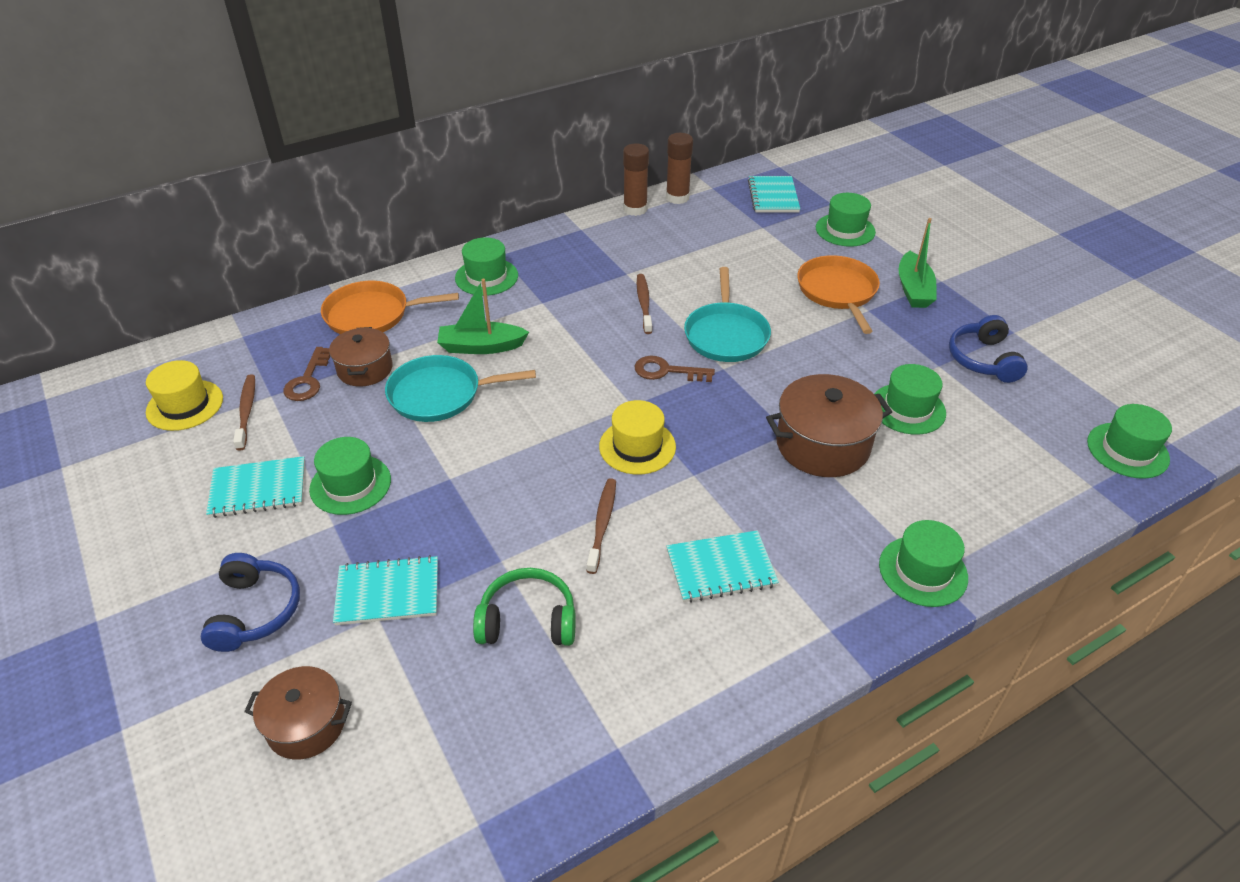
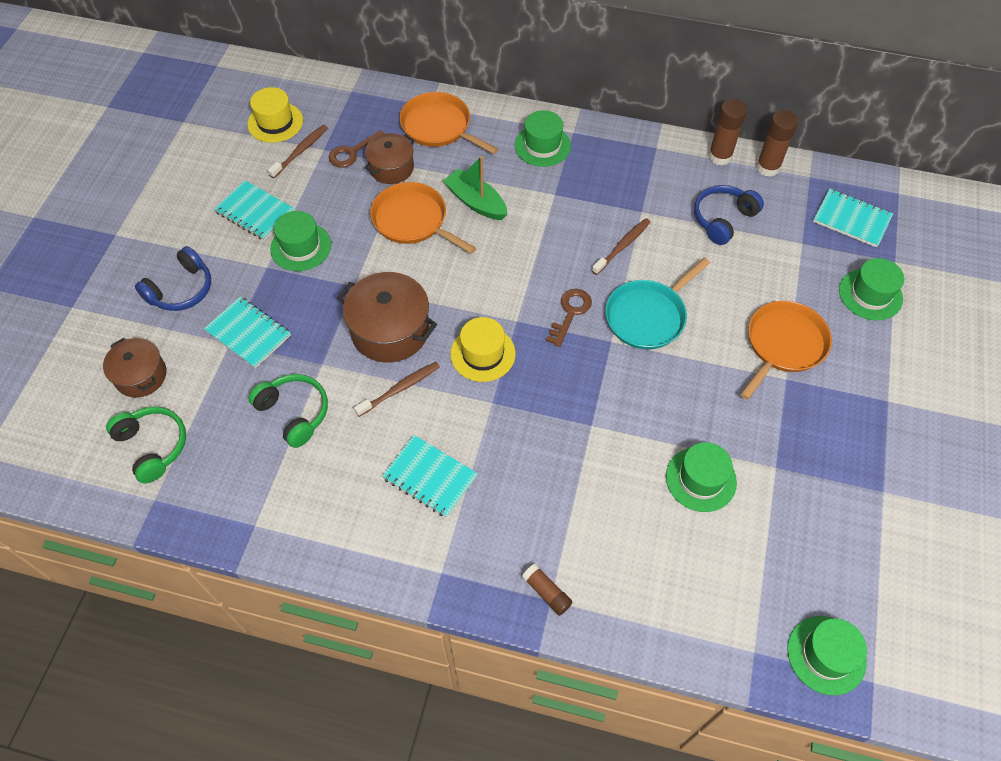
camera: 45 degrees right, 15 degrees up
turquoise pan [385,355,536,422] -> orange pan [370,182,476,254]
brown key [634,356,715,382] -> brown key turned 60 degrees clockwise [546,289,592,347]
turquoise notebook [748,176,800,212] -> turquoise notebook turned 75 degrees clockwise [813,189,893,248]
brown pot [766,374,892,477] -> brown pot moved to [337,272,437,363]
green hat [879,520,968,607] -> brown glue stick [522,564,572,616]
green boat [899,218,937,308] -> none
blue headphones [949,315,1028,383] -> blue headphones moved to [694,185,764,245]
none -> green headphones [106,407,186,483]

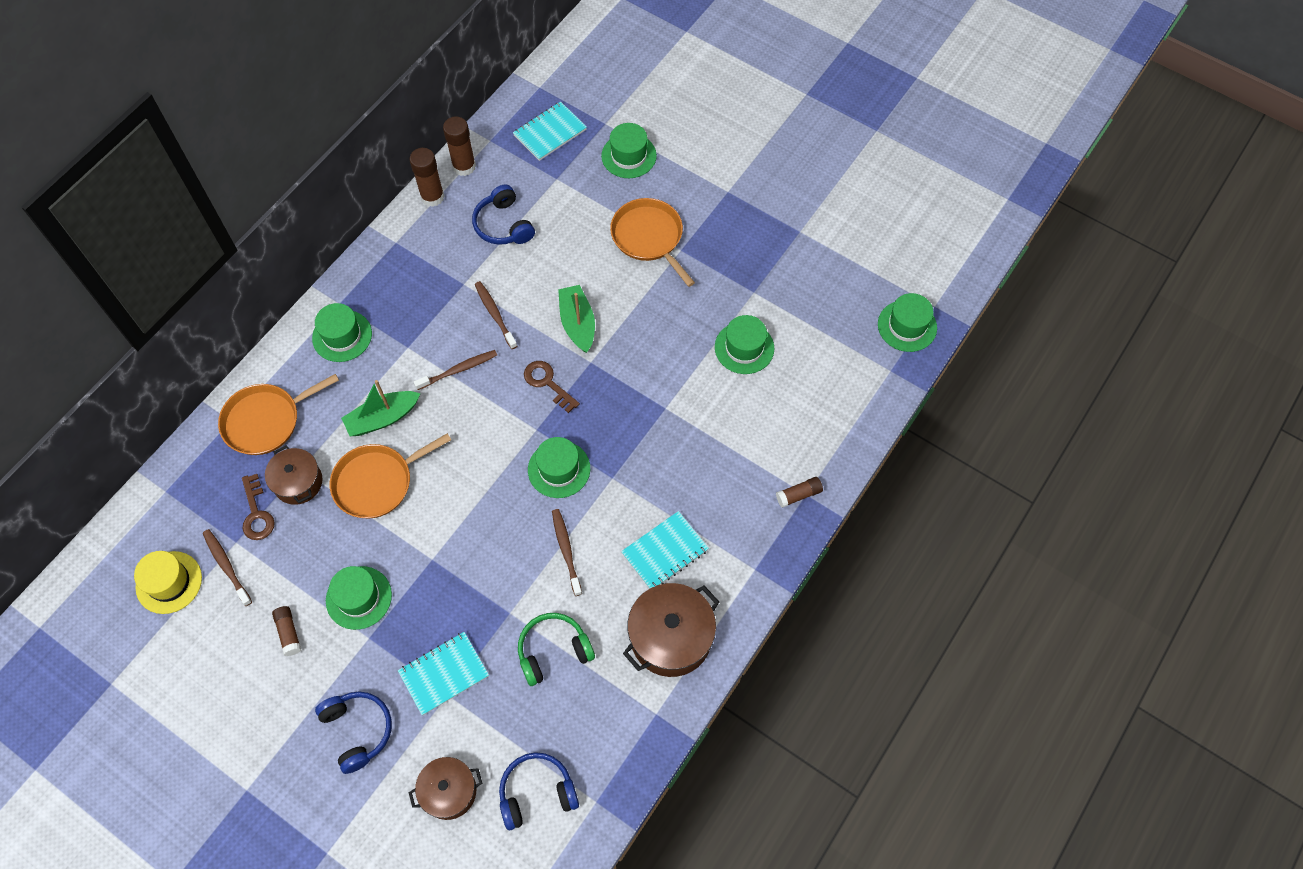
camera: 70 degrees left, 5 degrees up
green headphones [106,407,186,483] -> blue headphones [499,752,579,830]
turquoise notebook [214,180,295,240] -> brown glue stick [272,606,301,656]
brown pot [337,272,437,363] -> brown pot moved to [623,583,719,677]
yellow hat [450,317,516,382] -> green hat [528,437,590,498]
turquoise pan [605,258,710,349] -> green boat [558,285,595,353]
none -> brown toothbrush [414,350,497,390]

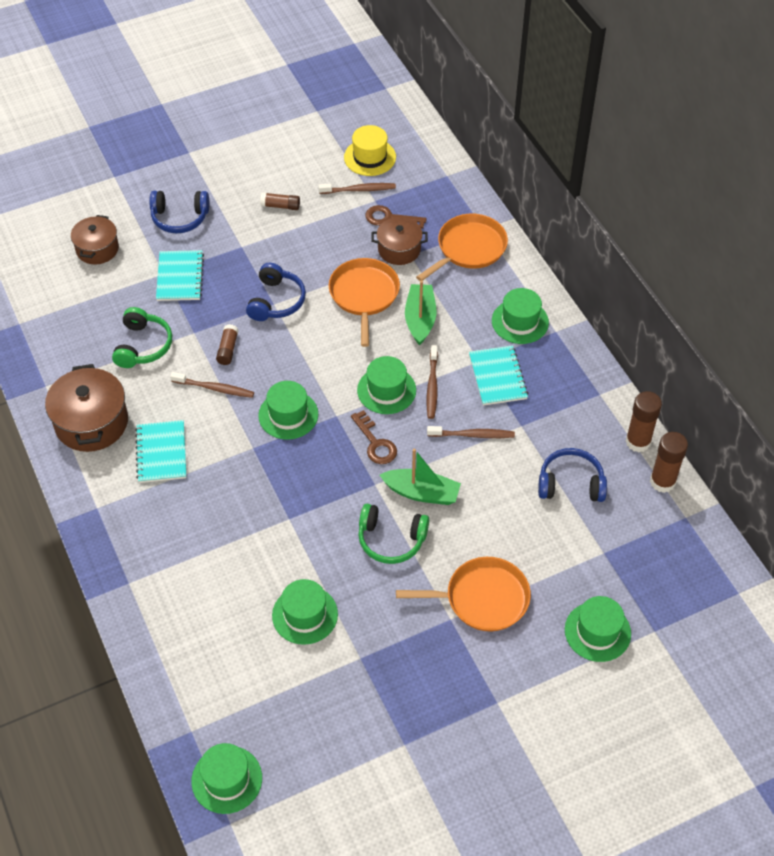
camera: 120 degrees right, 10 degrees down
orange pan [218,374,339,455] -> orange pan turned 45 degrees clockwise [416,214,508,281]
green hat [326,566,392,630] -> green hat moved to [357,356,416,414]
blue headphones [499,752,579,830] -> blue headphones moved to [246,263,306,321]
turquoise notebook [513,101,587,161] -> turquoise notebook moved to [469,345,528,406]
brown key [524,361,580,413] -> brown key turned 75 degrees clockwise [351,410,397,464]
brown glue stick [776,477,823,508] -> brown glue stick moved to [216,324,238,365]
none -> green headphones [358,504,429,564]

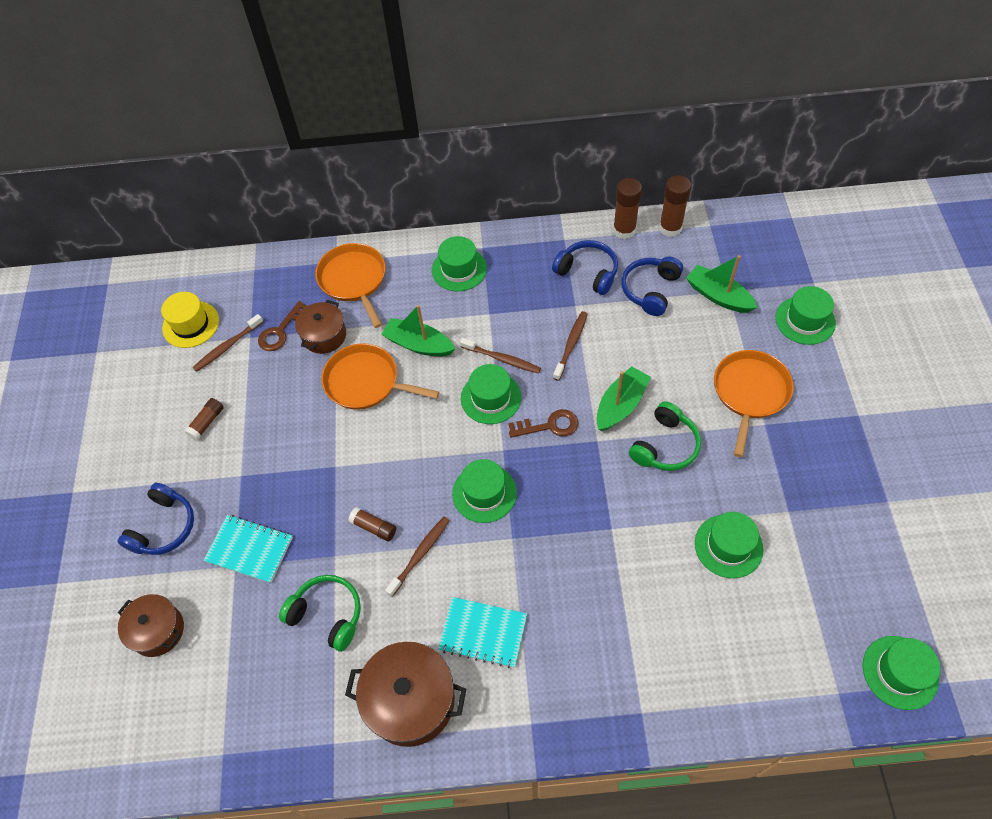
camera: 65 degrees left, 5 degrees up
blue headphones [246,263,306,321] -> blue headphones moved to [552,240,618,295]
brown toothbrush [318,183,396,194] -> brown toothbrush turned 150 degrees counterclockwise [192,314,263,372]
turquoise notebook [469,345,528,406] -> none
none -> green boat [686,255,758,313]

